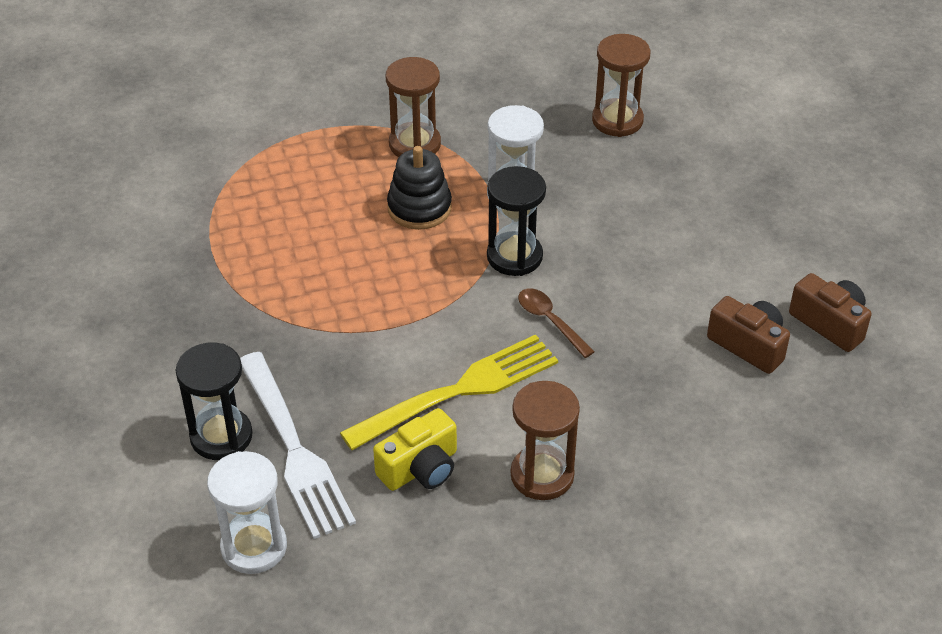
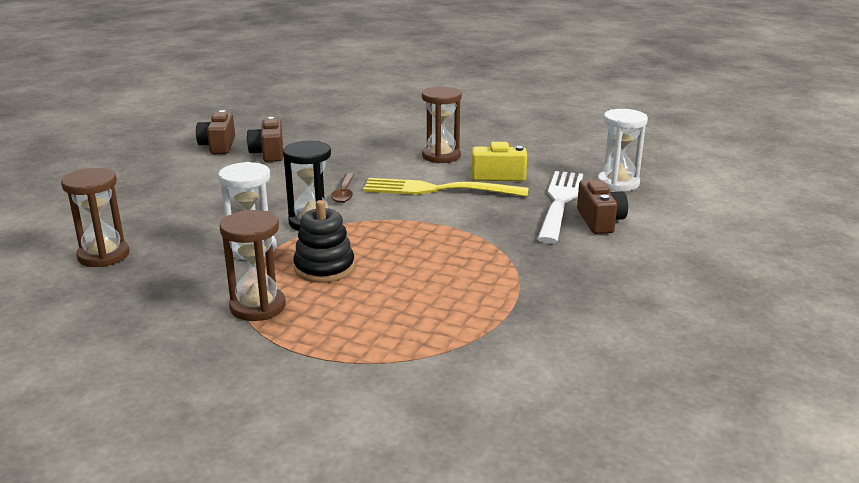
camera: 140 degrees left, 20 degrees down
black hourglass [176,343,253,460] -> brown camera [577,179,628,234]

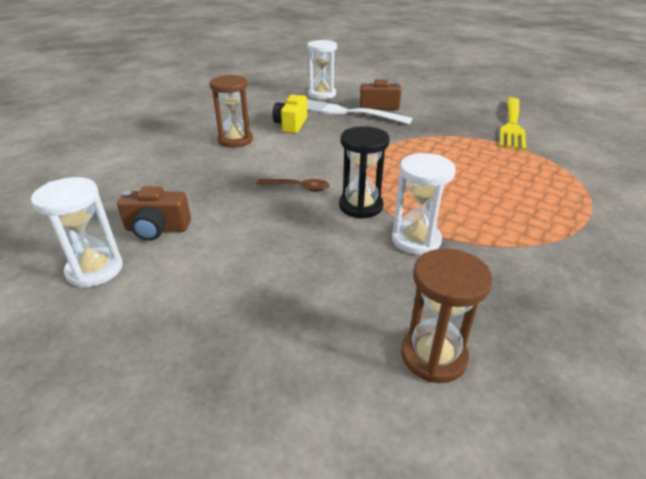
camera: 80 degrees left, 10 degrees up
brown camera [196,110,235,154] -> white hourglass [31,177,123,288]
brown hourglass [220,210,286,321] -> none
black stacking toy [293,200,355,283] -> none
yellow fork [363,178,528,197] -> yellow fork moved to [500,97,526,150]

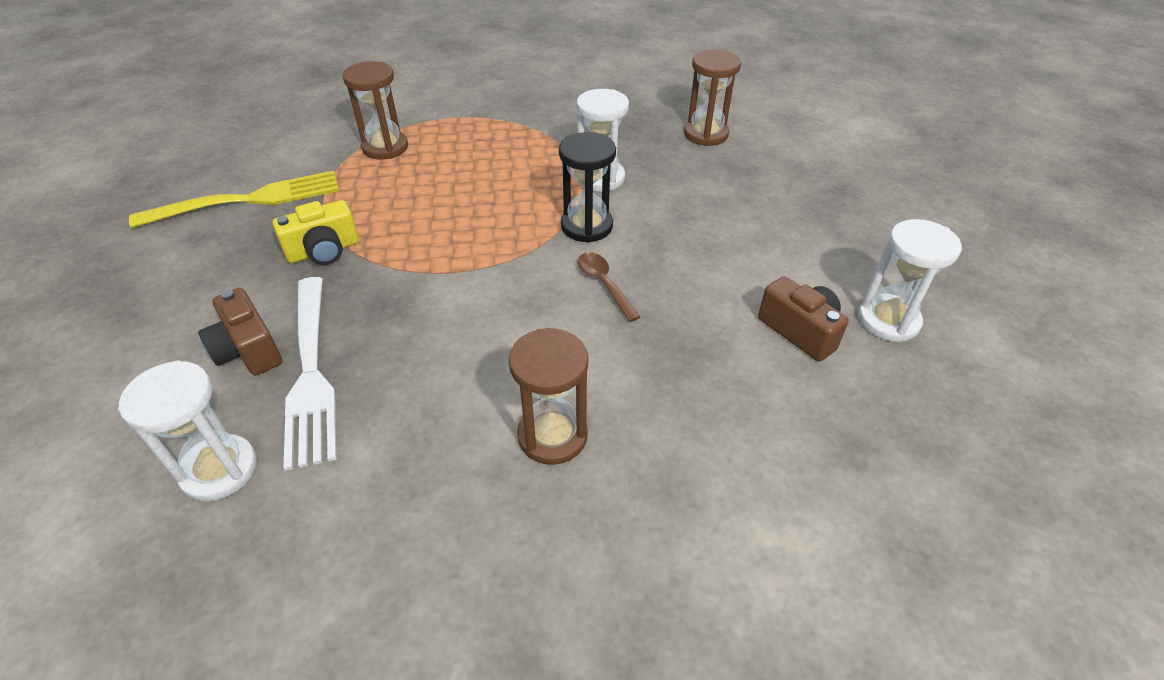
camera: 130 degrees left, 10 degrees up
yellow camera [273,93,307,133] -> yellow camera moved to [272,200,359,265]
none -> brown hourglass [342,61,408,160]

